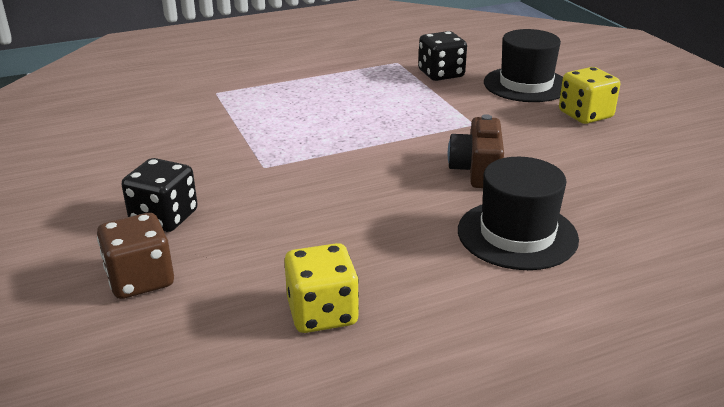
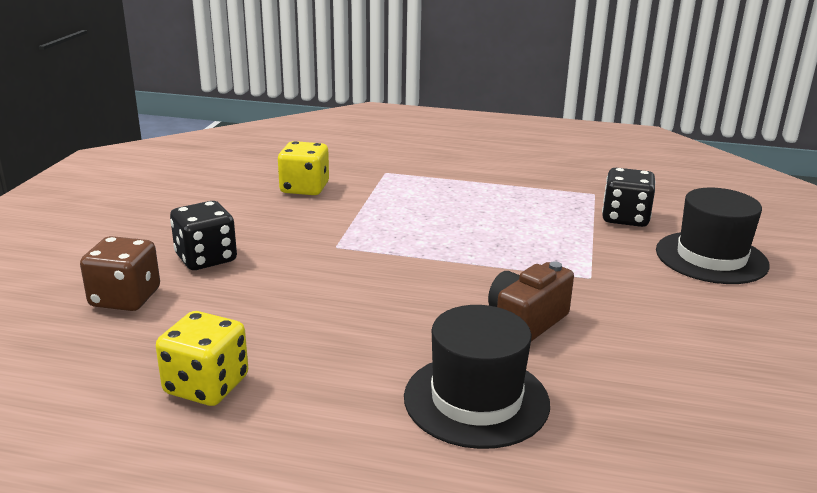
camera: 35 degrees right, 5 degrees down
yellow dice [559,67,620,124] -> yellow dice moved to [278,141,329,195]

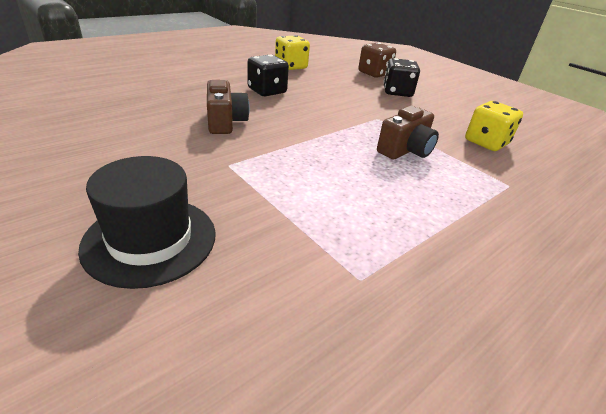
camera: 125 degrees right, 10 degrees up
black hat [404,305,550,449] -> none
black dice [602,168,655,227] -> black dice moved to [248,54,289,96]
none -> brown camera [377,106,439,159]

